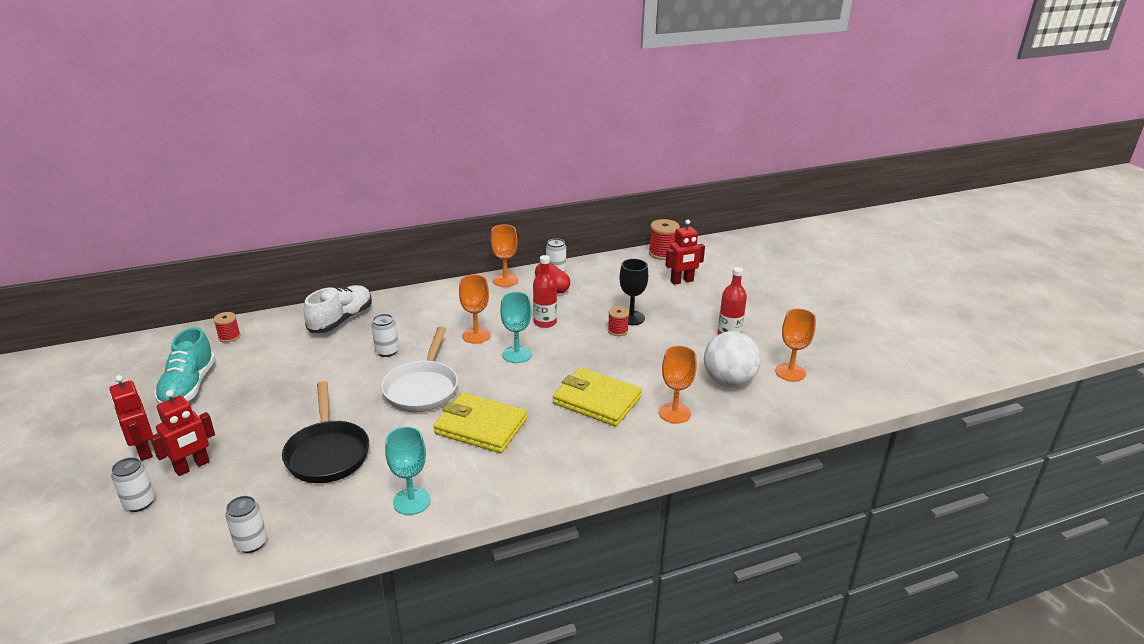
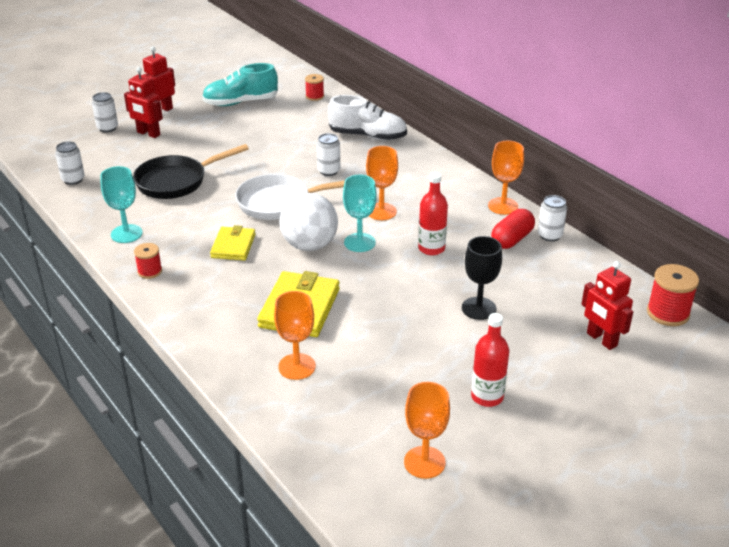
camera: 75 degrees right, 5 degrees up
yellow wallet [433,393,527,453] -> yellow wallet [210,225,256,261], size x0.63
red spool [608,306,629,336] -> red spool moved to [134,243,162,279]
white ball [704,331,761,387] -> white ball moved to [279,193,338,251]

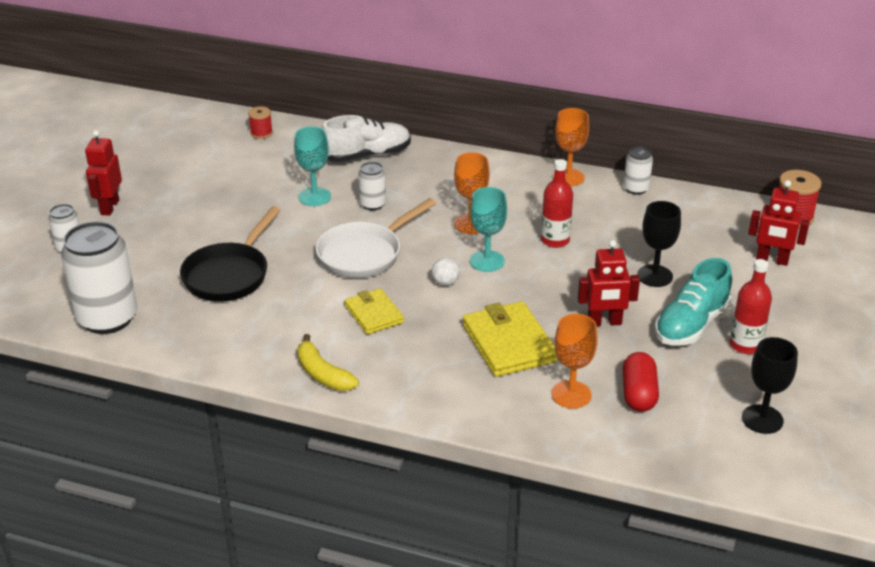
camera: 35 degrees left, 0 degrees up
white can [55,141,85,185] -> white can [61,221,137,334], size x2.04
turquoise goblet [100,166,143,243] -> turquoise goblet moved to [294,126,331,206]
red robot [124,67,163,138] -> red robot moved to [578,240,640,326]
red spool [134,243,162,279] -> yellow banana [297,334,359,391]
turquoise shoe [202,63,278,106] -> turquoise shoe moved to [655,258,732,345]
white ball [279,193,338,251] -> white ball [432,258,460,286], size x0.43
orange goblet [404,382,450,479] -> black goblet [742,337,798,434]
red capsule [491,209,535,249] -> red capsule moved to [622,352,659,412]

